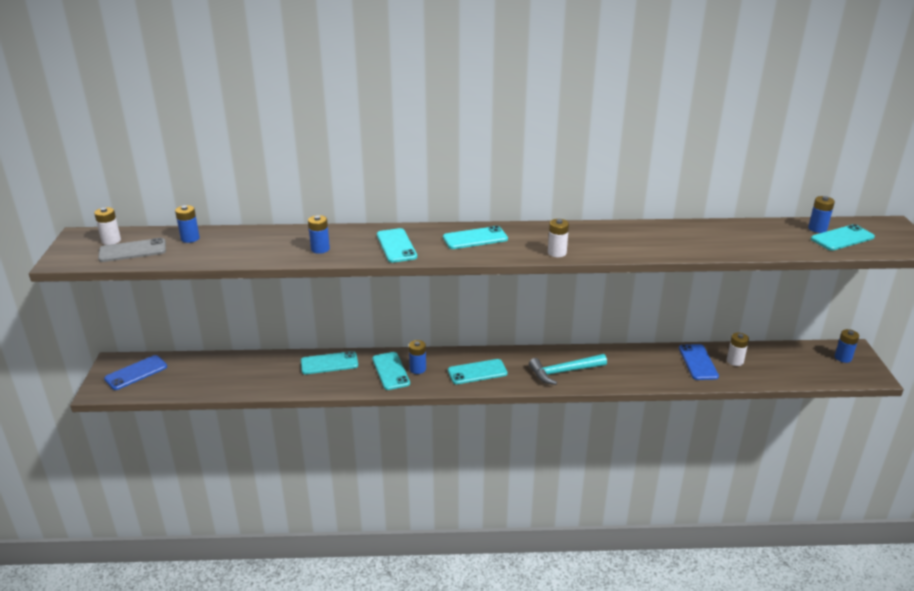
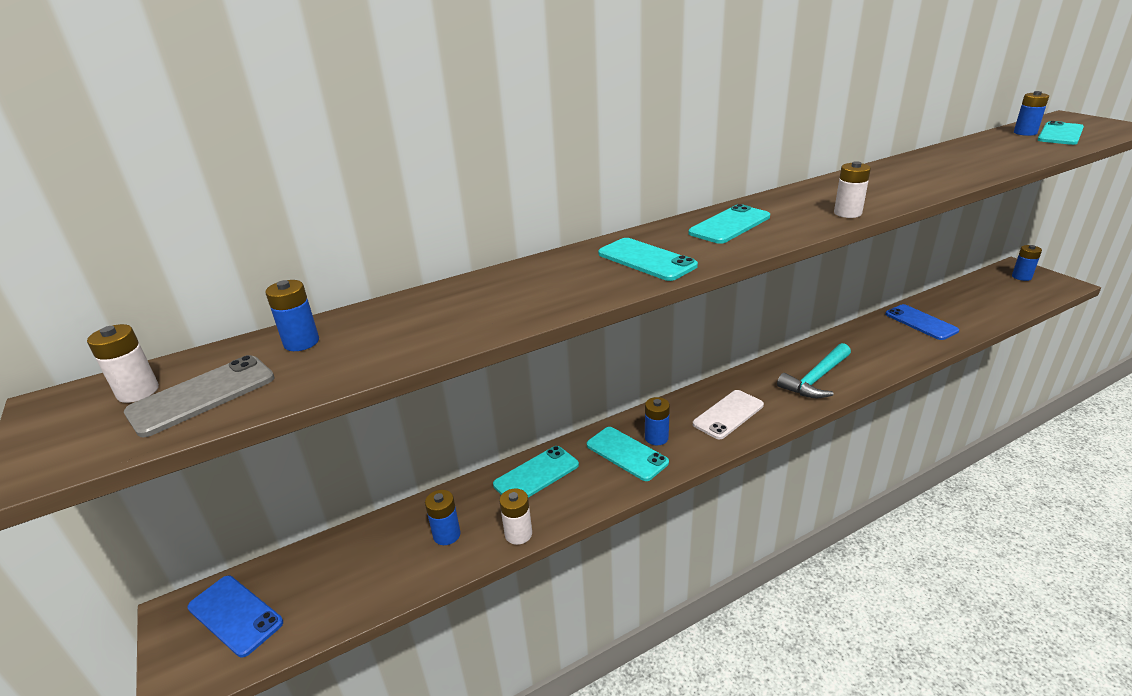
camera: 25 degrees left, 0 degrees up
blue phone [104,355,167,390] -> blue phone turned 75 degrees counterclockwise [187,576,283,657]
blue battery [308,215,330,254] -> blue battery moved to [425,490,461,545]
turquoise phone [448,359,507,384] -> white phone [693,390,764,440]
white battery [727,332,749,366] -> white battery moved to [499,489,532,545]

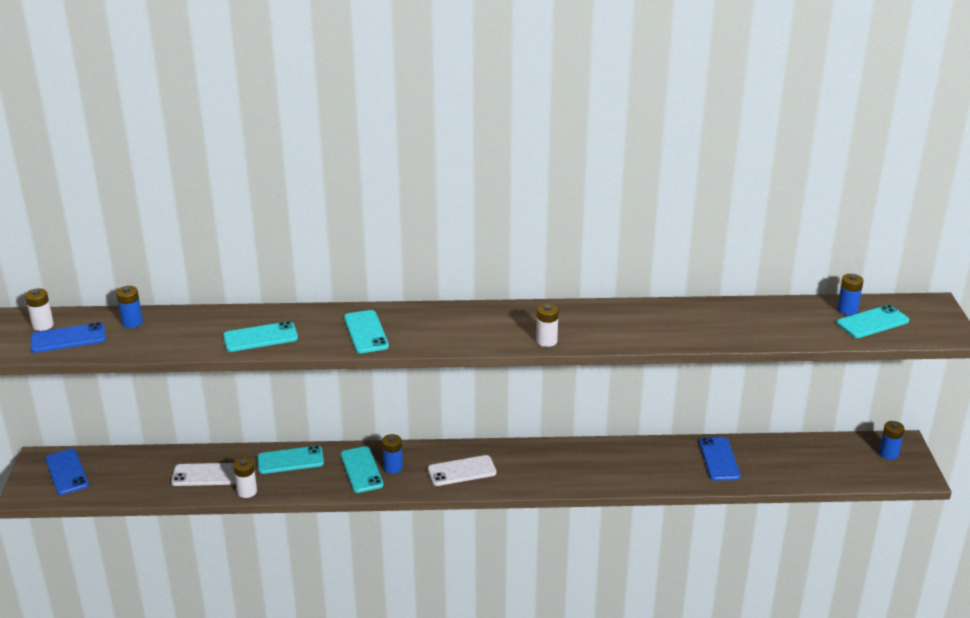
camera: 25 degrees right, 0 degrees up
grey phone [124,355,275,438] -> blue phone [31,322,106,353]
blue battery [425,490,461,545] -> white phone [171,463,236,486]
turquoise phone [688,204,770,244] -> turquoise phone moved to [223,321,298,352]
turquoise hammer [777,343,851,398] -> none

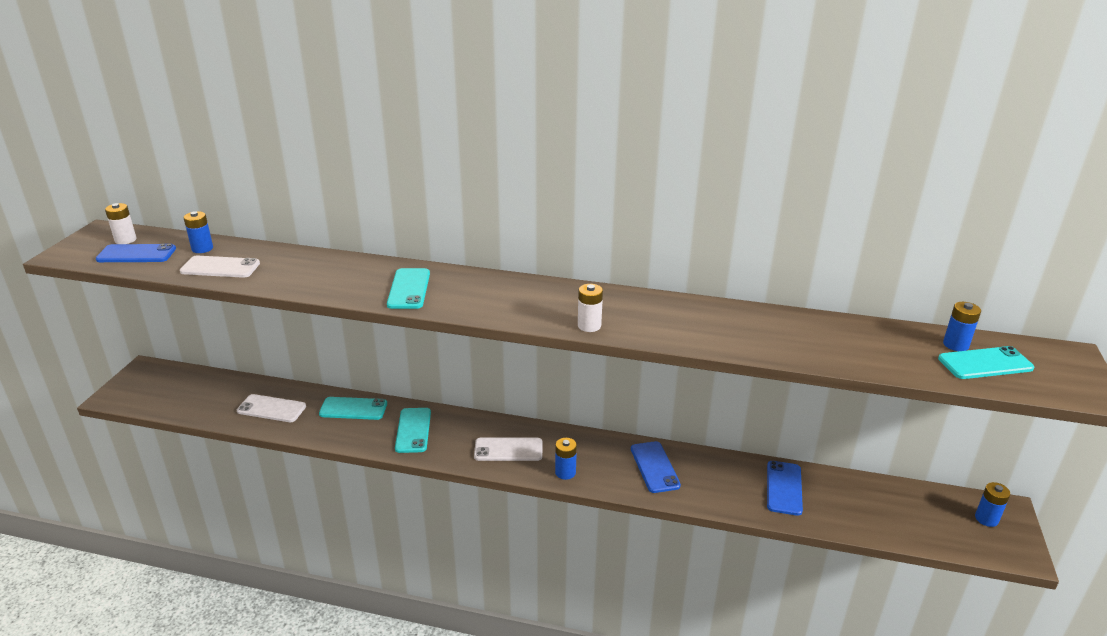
camera: 15 degrees right, 0 degrees up
blue phone [45,449,89,495] -> blue phone moved to [631,441,681,493]
turquoise phone [223,321,298,352] -> none
white battery [233,458,257,498] -> none
blue battery [382,434,403,474] -> blue battery moved to [555,438,577,480]
none -> white phone [180,256,260,278]

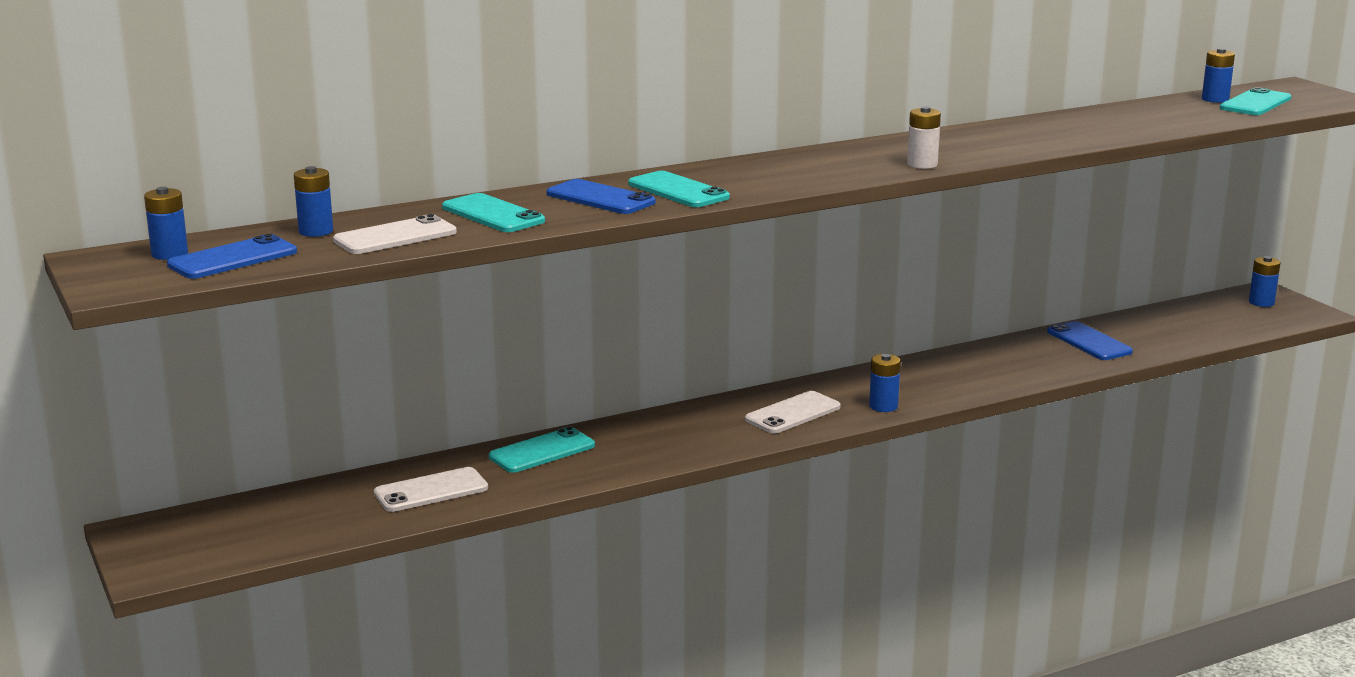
camera: 40 degrees left, 10 degrees down
white battery [105,203,136,244] -> blue battery [144,187,188,260]
turquoise phone [395,408,431,453] -> turquoise phone moved to [442,193,545,232]
blue phone [631,441,681,493] -> blue phone moved to [546,179,656,214]

